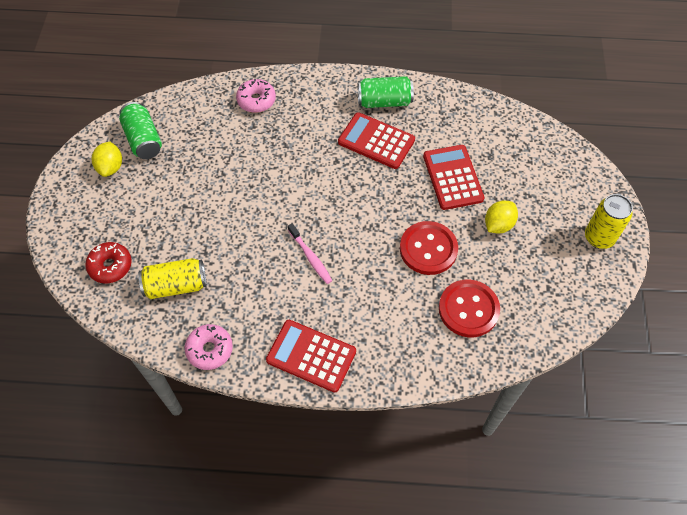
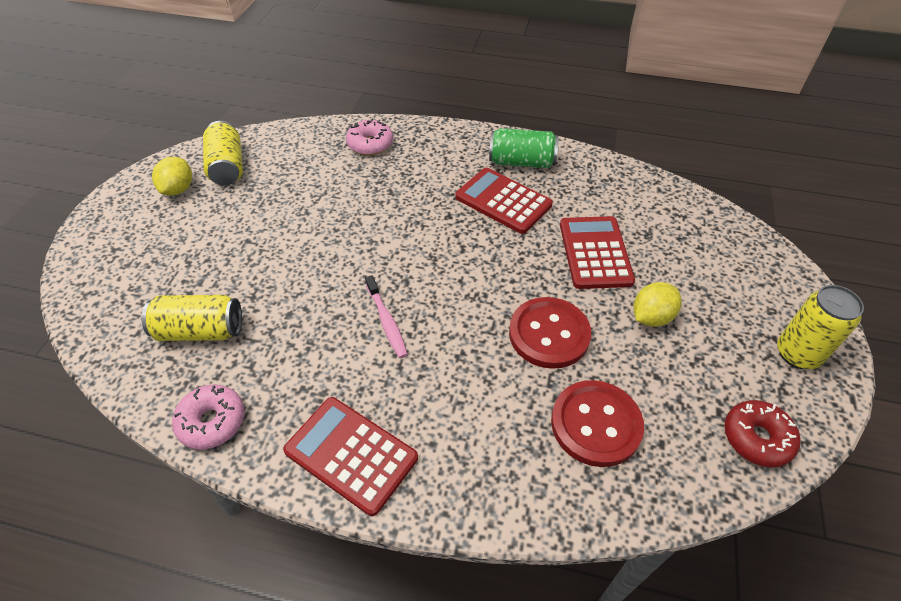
camera: 10 degrees right, 10 degrees down
red donut [85,242,132,283] -> red donut moved to [725,400,800,468]
green can [119,102,162,159] -> yellow can [203,121,243,185]

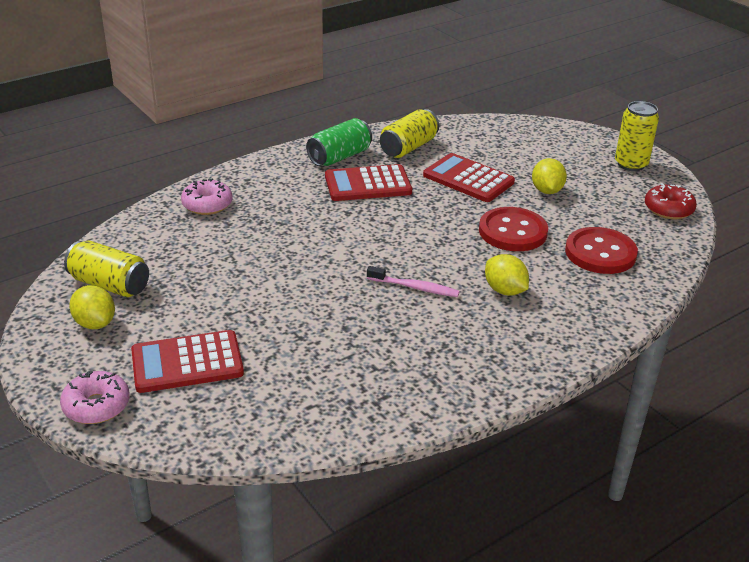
camera: 50 degrees left, 15 degrees down
yellow can [142,295,242,341] -> yellow can moved to [380,109,439,158]
pink donut [172,385,245,450] -> pink donut moved to [60,371,130,424]
red calculator [283,397,418,516] -> red calculator moved to [131,330,244,393]
none -> yellow lemon [485,254,529,296]

